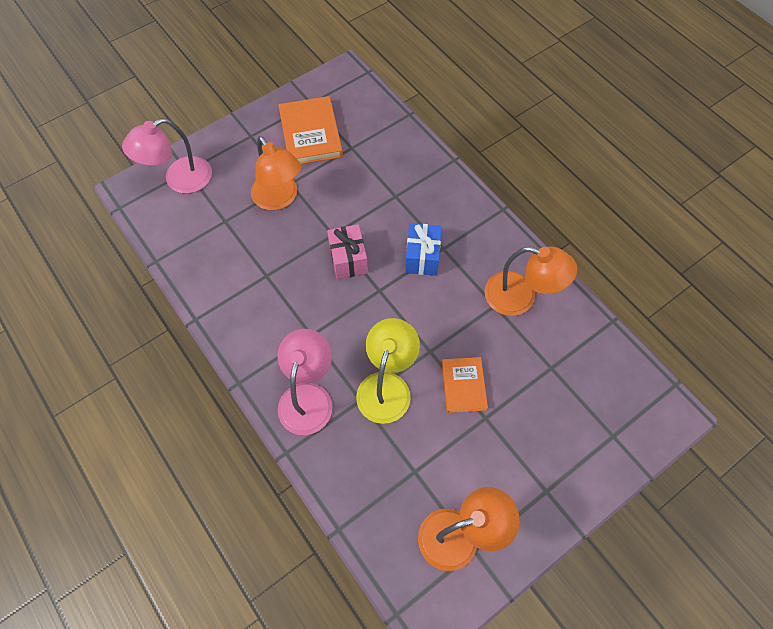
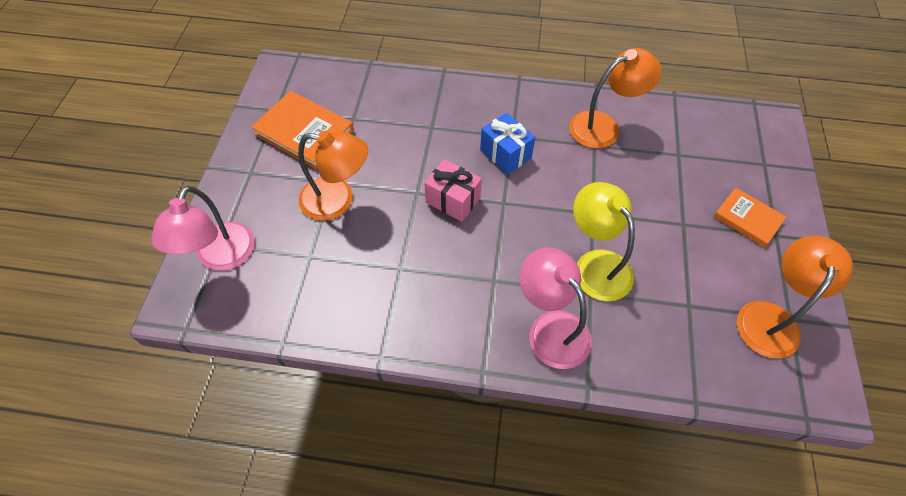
camera: 45 degrees left, 5 degrees down
orange book [441,357,488,413] -> orange book moved to [714,187,786,247]

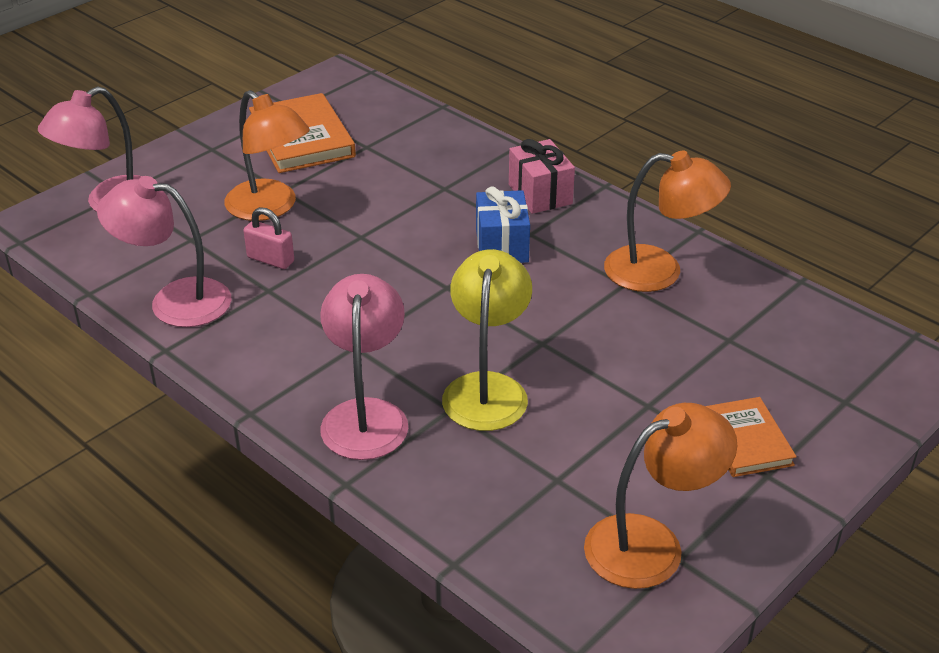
camera: 35 degrees right, 20 degrees down
pink gift [424,159,482,222] -> pink gift moved to [509,139,575,214]
none -> pink lamp [97,176,232,327]
none -> pink padlock [243,207,294,269]

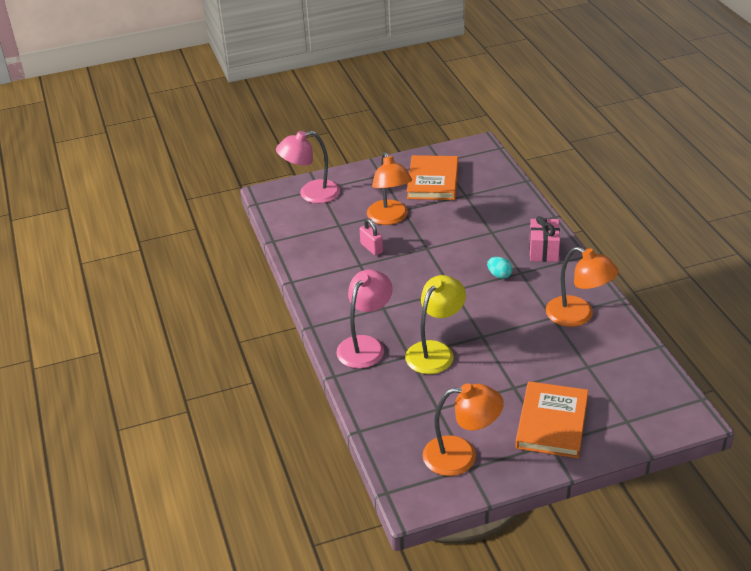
camera: 30 degrees right, 0 degrees up
pink lamp [97,176,232,327] -> none
blue gift [476,186,530,263] -> turquoise egg [487,257,513,279]
orange book [705,397,797,477] -> orange book [515,381,589,458], size x1.61

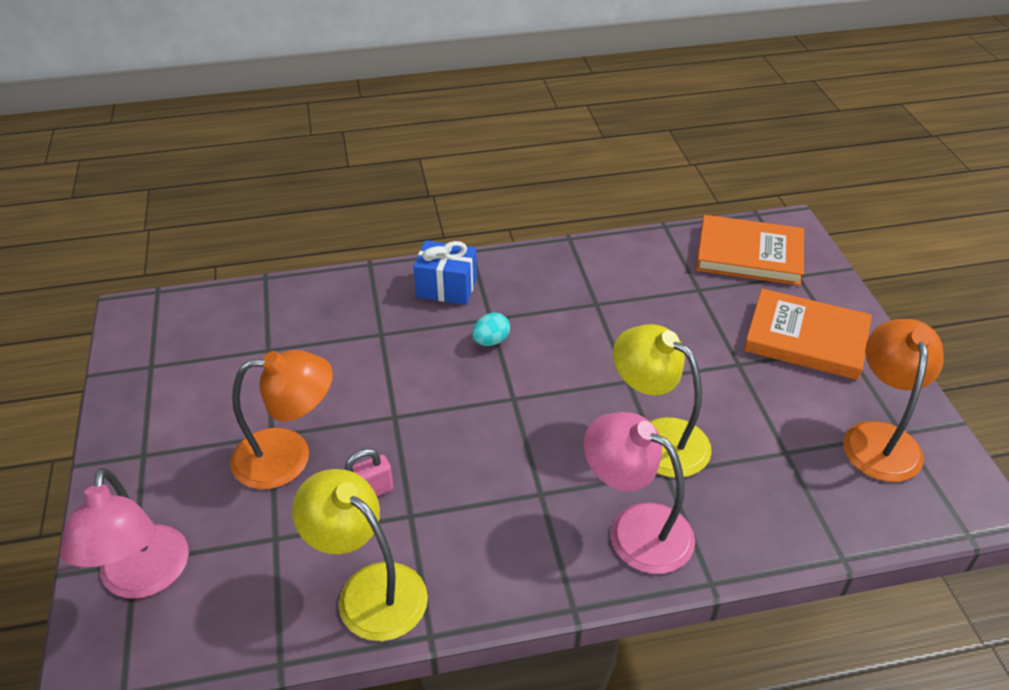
camera: 85 degrees left, 5 degrees up
orange book [407,155,458,200] -> orange book moved to [696,215,804,286]
pink gift [529,216,560,262] -> blue gift [413,240,477,305]
orange lamp [546,247,619,327] -> none
none -> yellow lamp [292,469,428,641]

